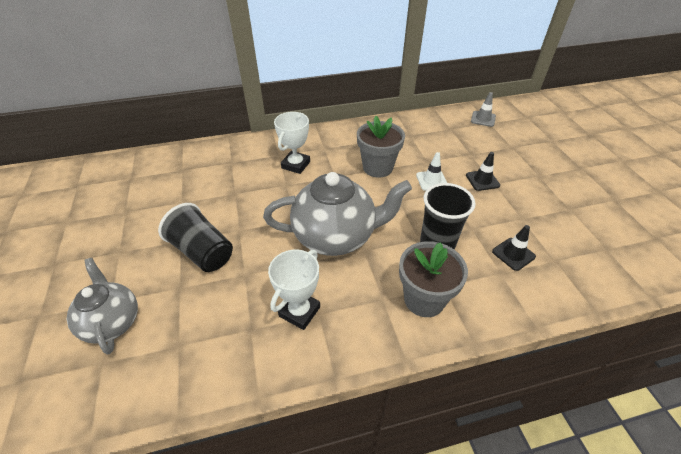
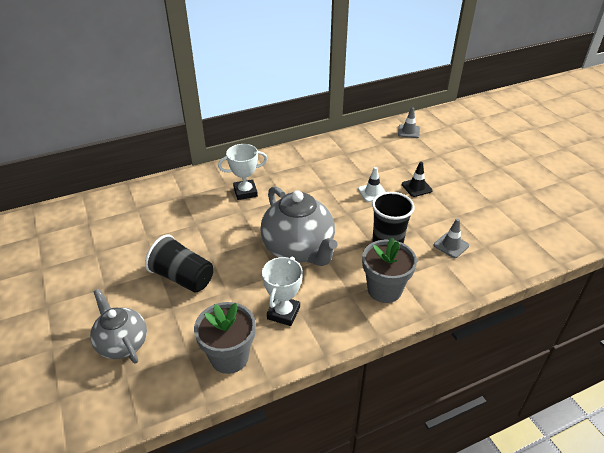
camera: 10 degrees left, 5 degrees down
grey teapot [263,172,412,256] -> grey teapot turned 75 degrees clockwise [260,186,337,266]
white trophy [274,112,310,174] -> white trophy turned 60 degrees clockwise [218,144,267,200]
grey flower pot [357,116,405,178] -> grey flower pot moved to [194,302,256,374]
black traffic cone [492,225,536,271] -> grey traffic cone [434,219,469,258]

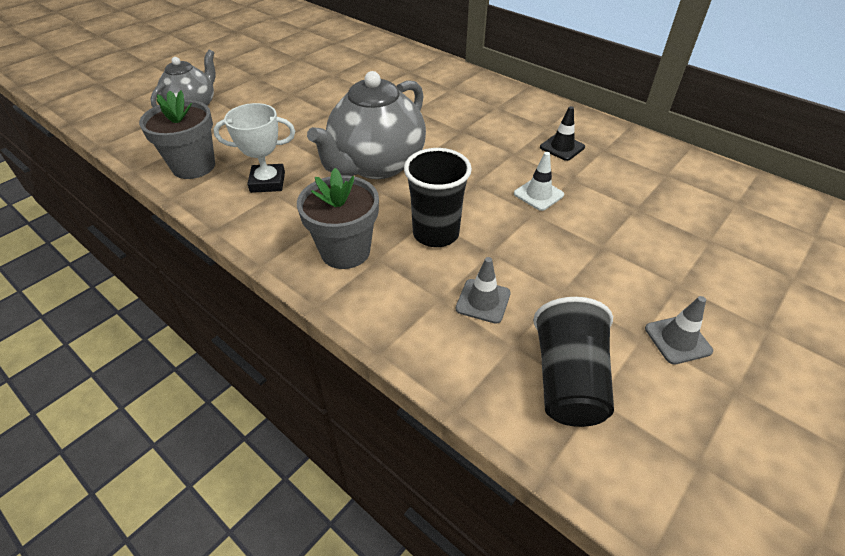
camera: 65 degrees right, 5 degrees up
black cup [145,234,213,293] -> black cup moved to [533,297,614,427]
white trophy [218,144,267,200] -> none
grey traffic cone [398,107,420,138] -> grey traffic cone moved to [645,296,713,364]
black traffic cone [402,162,433,197] -> black traffic cone moved to [540,106,585,161]

